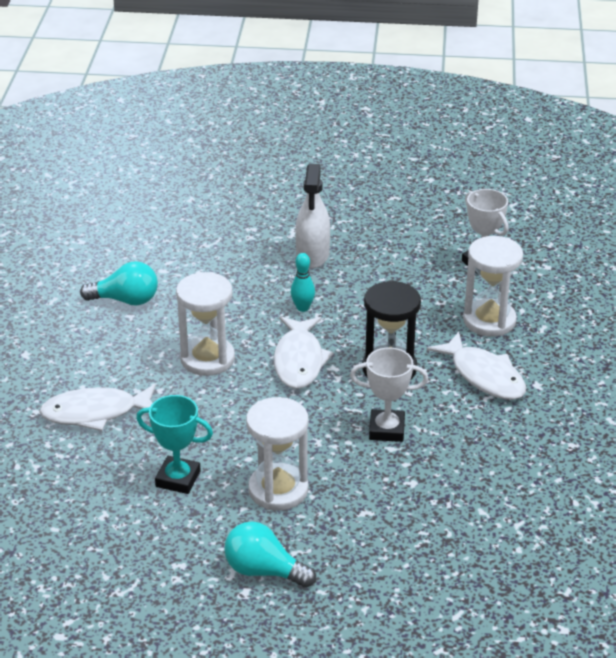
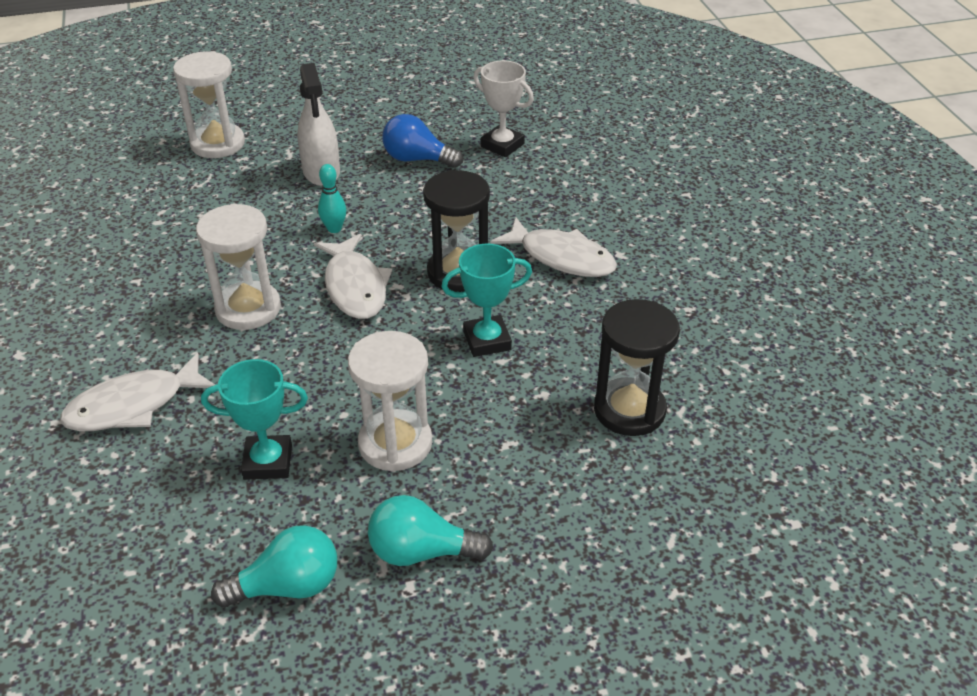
camera: 20 degrees left, 5 degrees up
turquoise light bulb [80,261,158,305] -> turquoise light bulb moved to [211,525,337,608]
white trophy [350,347,428,442] -> turquoise trophy [441,243,532,357]
white hourglass [463,236,523,337] -> white hourglass moved to [173,51,245,158]
none -> blue light bulb [382,114,463,168]
none -> black hourglass [594,299,680,436]

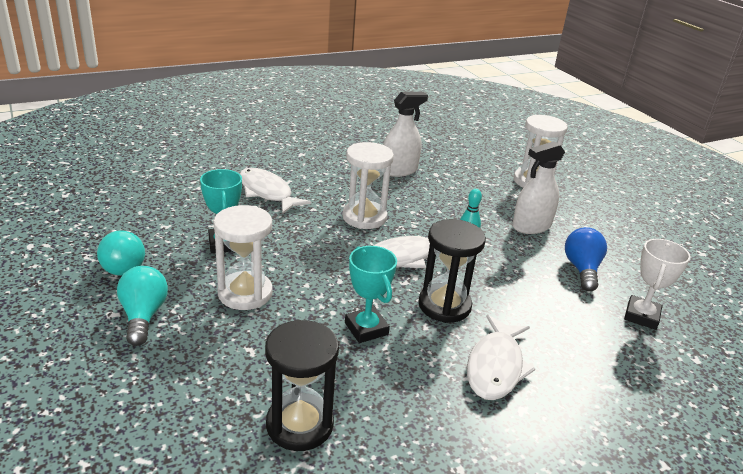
camera: 75 degrees right, 10 degrees down
none -> white spray bottle [383,92,428,177]

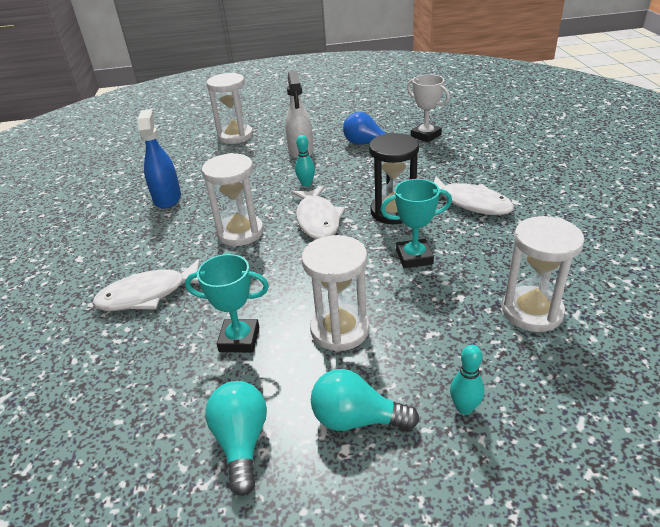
camera: 65 degrees left, 5 degrees up
turquoise light bulb [97,230,145,275] -> turquoise light bulb turned 90 degrees counterclockwise [205,381,267,496]
black hourglass [265,320,339,451] -> white hourglass [502,216,585,332]
white spray bottle [383,92,428,177] -> blue spray bottle [137,109,181,209]
none -> turquoise bowling pin [450,345,484,415]

